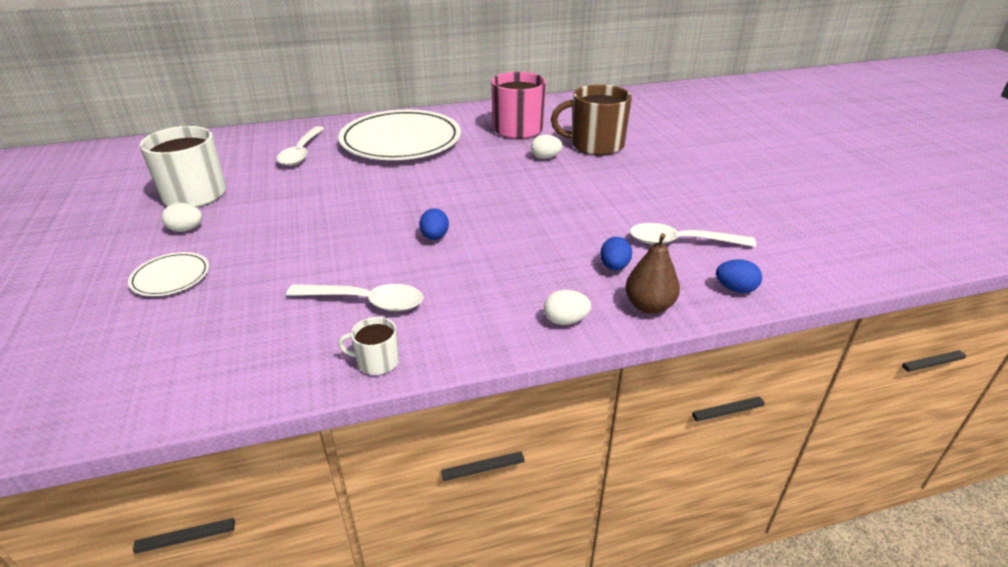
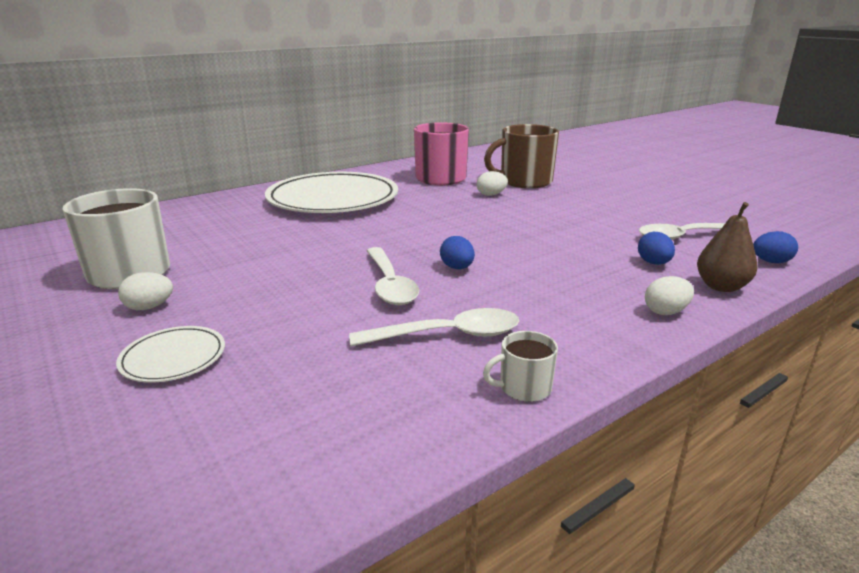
camera: 20 degrees left, 10 degrees down
white spoon [277,126,324,166] -> white spoon moved to [367,247,419,305]

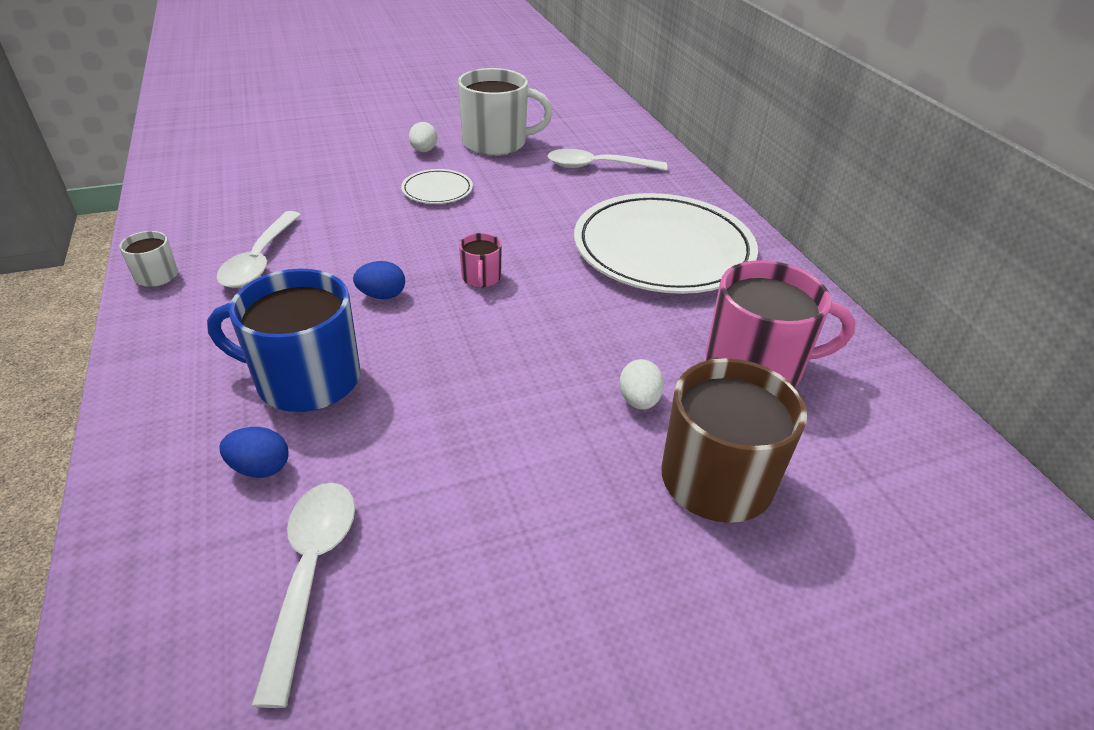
camera: 105 degrees right, 15 degrees up
white plate [116,326,225,382] -> white plate moved to [401,169,473,204]
white spoon [367,247,419,305] -> white spoon moved to [548,149,667,171]
white egg [645,276,694,315] -> none
brown pear [697,202,758,292] -> none
blue egg [753,231,798,263] -> none
none -> blue mug [207,269,360,412]
none -> pink mug [459,233,502,288]

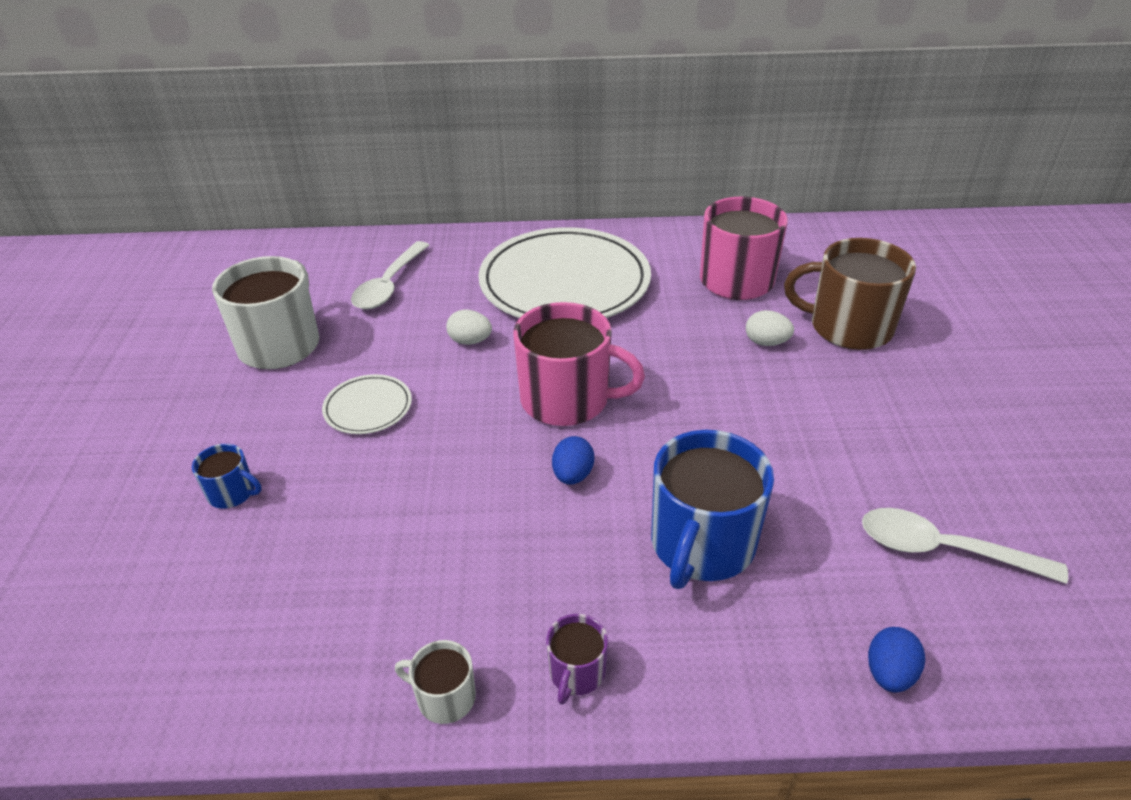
camera: 70 degrees left, 0 degrees up
white spoon [217,211,301,288] -> none
blue egg [219,427,289,478] -> blue egg moved to [868,627,925,693]
white egg [409,122,437,152] -> white egg moved to [446,309,492,345]
pink mug [459,233,502,288] -> pink mug [513,302,645,426], size x2.12
none -> blue mug [192,444,262,508]
none -> purple mug [546,614,608,705]

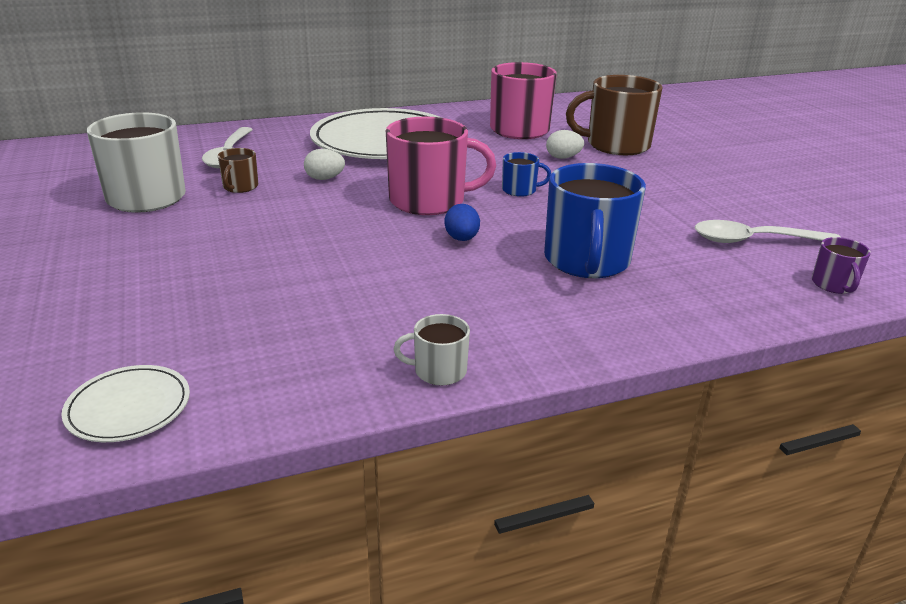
camera: 20 degrees left, 10 degrees down
blue mug [192,444,262,508] -> blue mug moved to [502,152,551,197]
white plate [322,374,412,434] -> white plate moved to [61,365,190,442]
purple mug [546,614,608,705] -> purple mug moved to [812,237,871,294]
blue egg [868,627,925,693] -> none
none -> brown mug [218,148,258,193]

